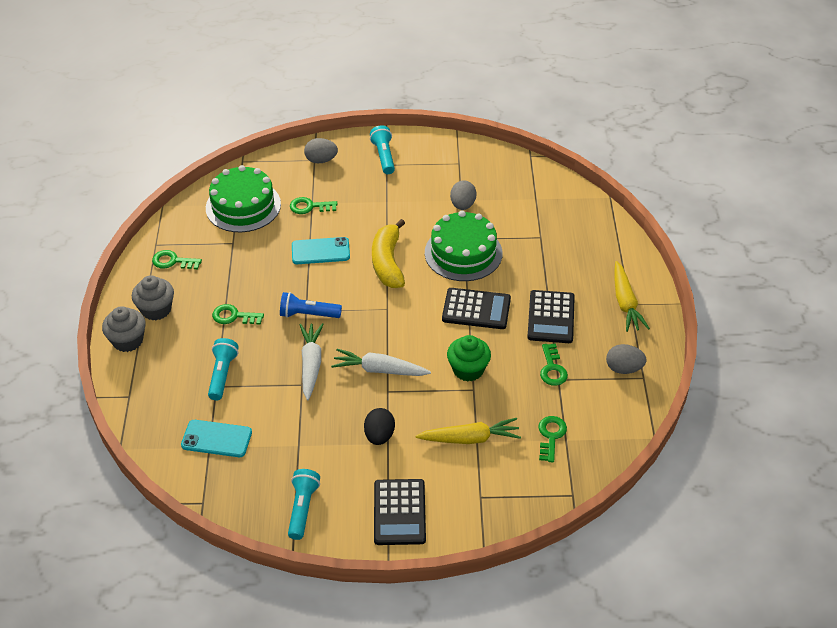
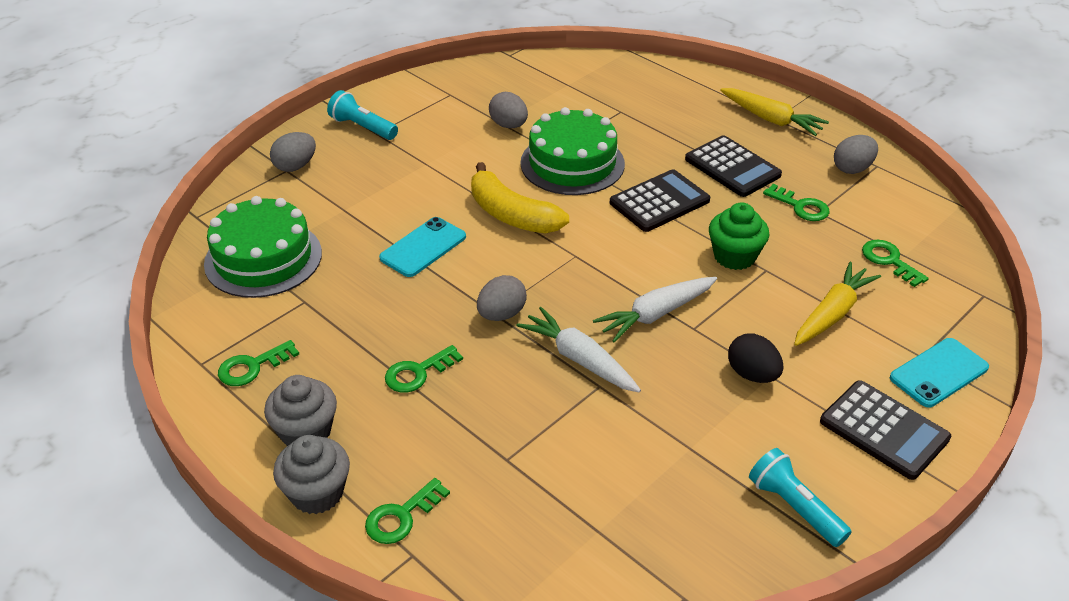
camera: 45 degrees left, 5 degrees down
turquoise phone [181,420,252,457] -> turquoise phone moved to [890,338,989,407]
turquoise flashlight [208,338,239,400] -> none
blue flashlight [280,292,342,318] -> grey egg [477,275,527,321]
green key [290,197,337,214] -> green key moved to [365,478,450,544]

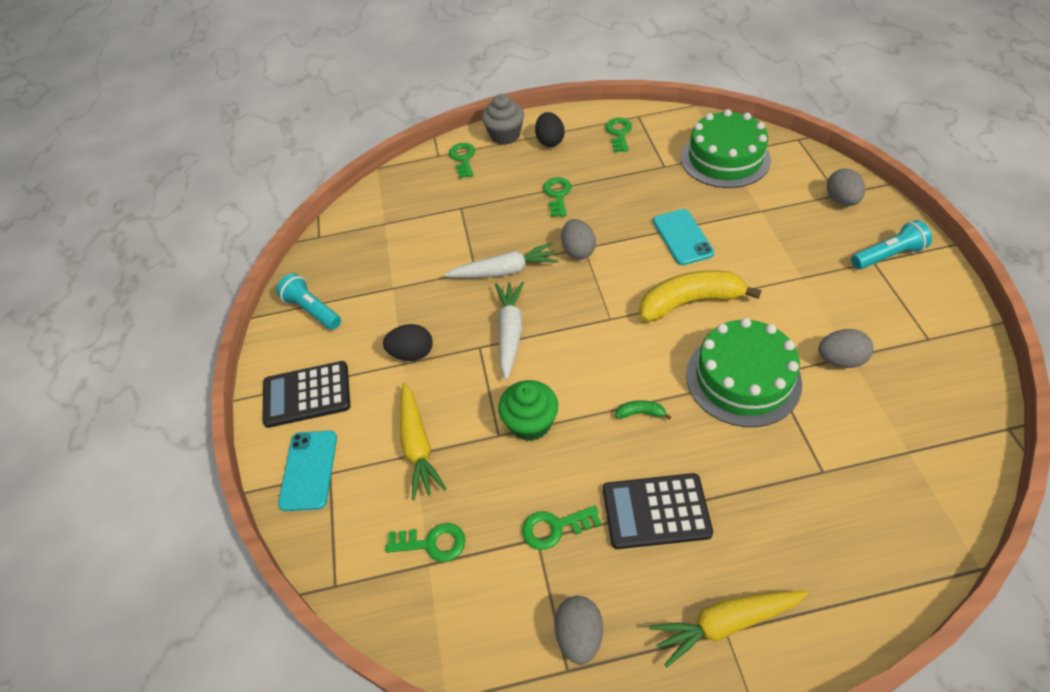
camera: 130 degrees right, 10 degrees up
grey cupcake [264,375,337,446] -> black egg [535,112,564,147]
black calculator [610,169,710,232] -> green banana [615,400,671,420]
turquoise flashlight [749,448,852,547] -> turquoise flashlight turned 135 degrees counterclockwise [276,273,341,330]

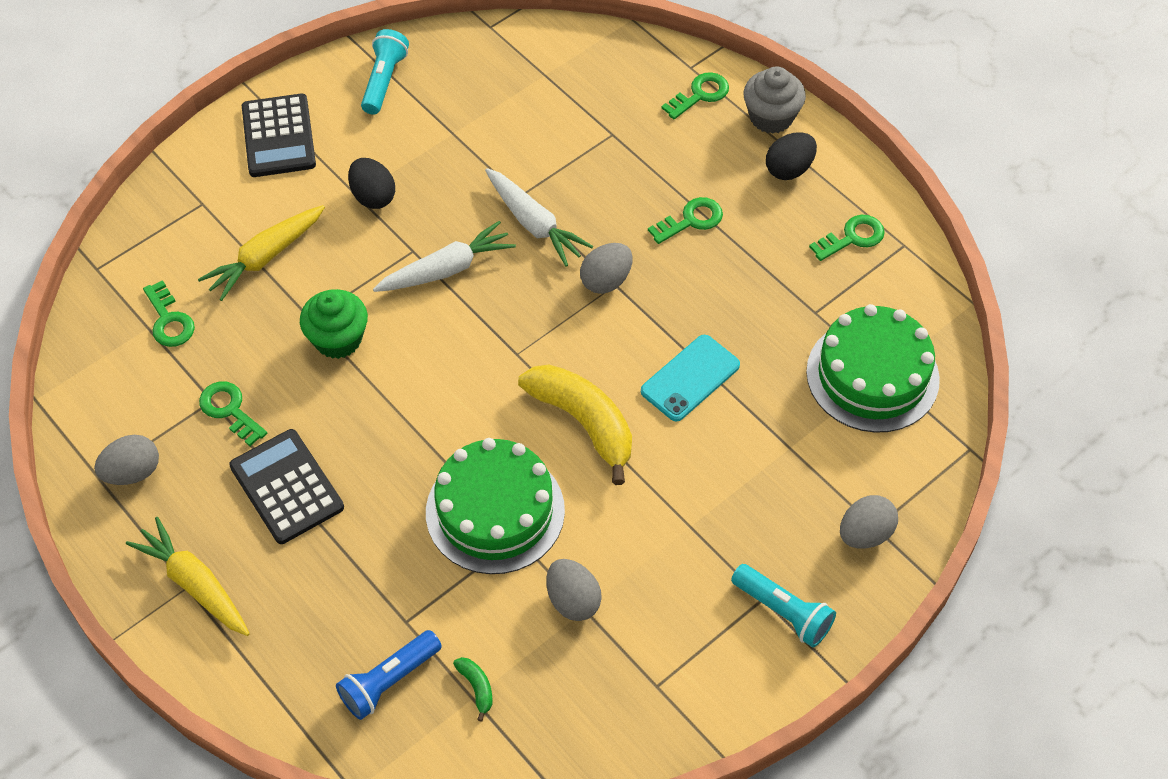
camera: 55 degrees right, 5 degrees up
black calculator [262,361,350,428] -> black calculator turned 150 degrees counterclockwise [242,94,316,177]
turquoise phone [278,431,337,511] -> none
green banana [615,400,671,420] -> green banana moved to [453,657,492,722]
none -> blue flashlight [336,630,442,720]

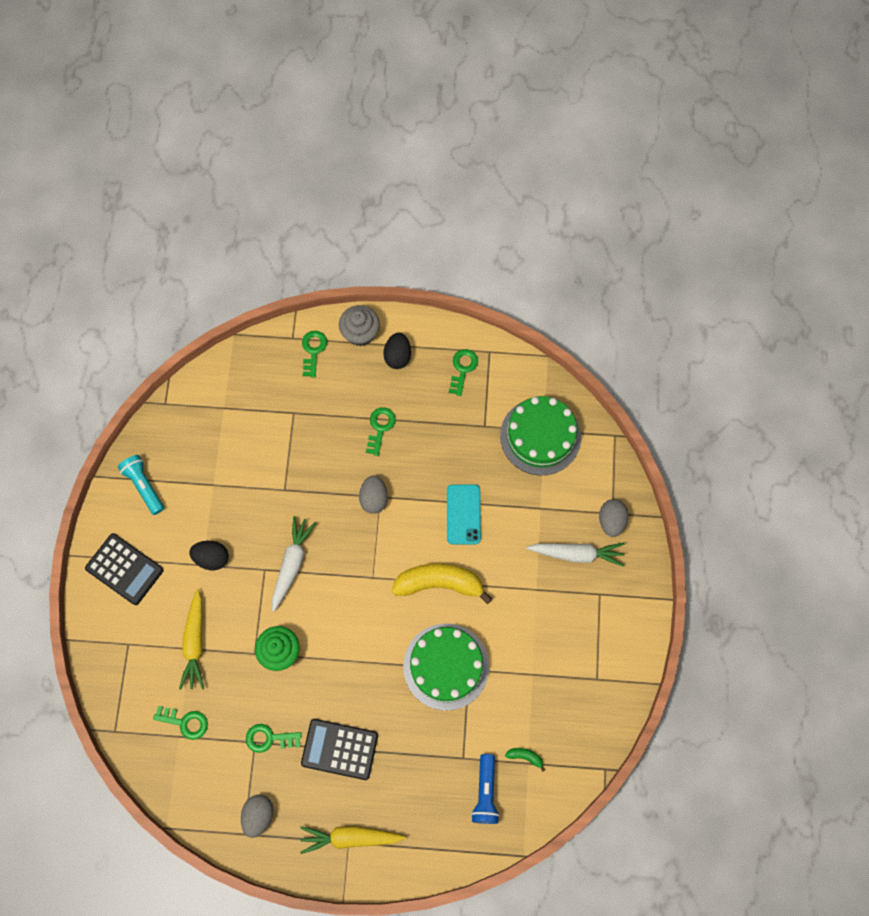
camera: 45 degrees left, 15 degrees up
white carrot [485,168,593,267] -> white carrot moved to [527,543,625,567]
grey egg [546,559,602,621] -> none
turquoise flashlight [731,564,836,647] -> none

